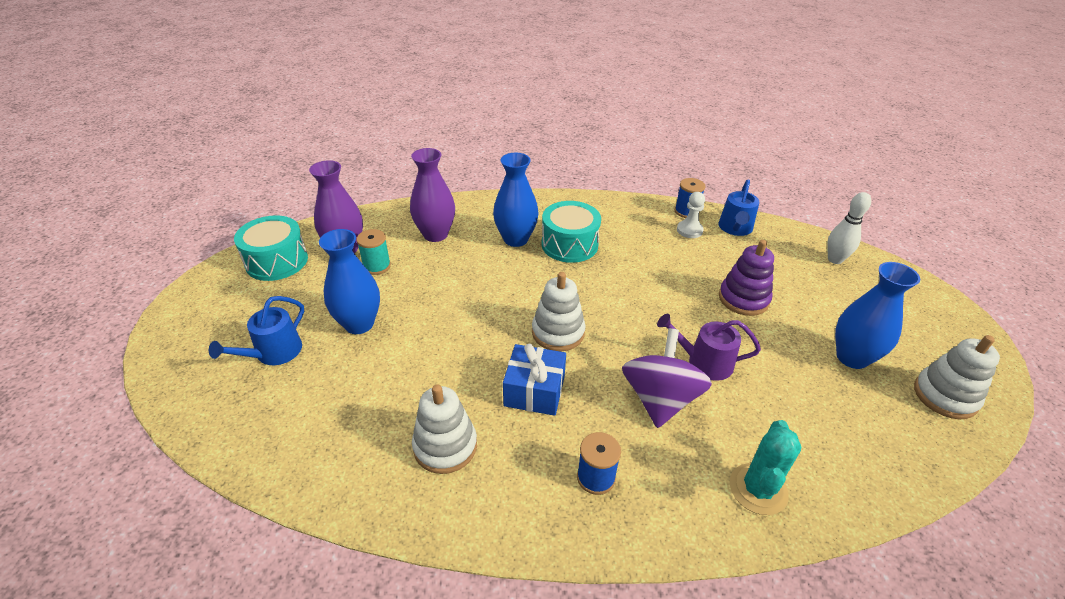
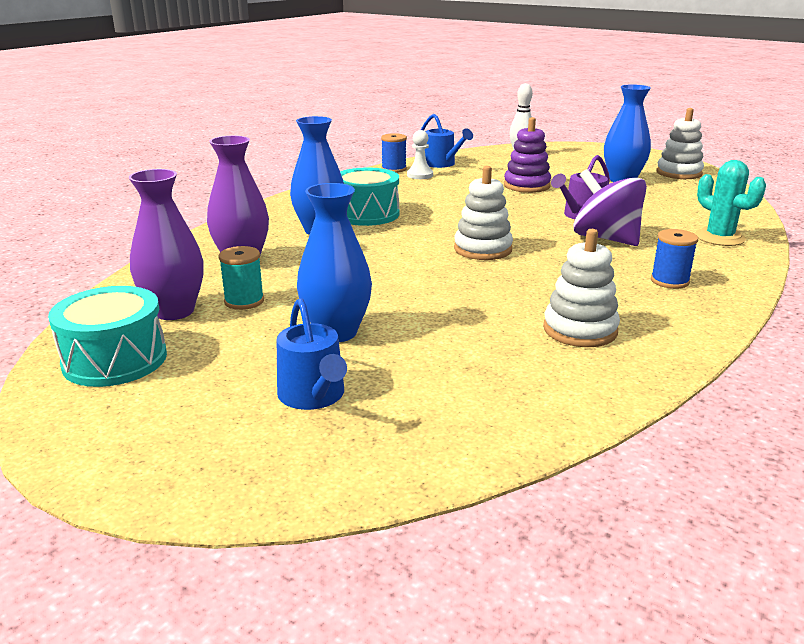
camera: 55 degrees left, 15 degrees down
blue gift [503,344,566,416] -> none

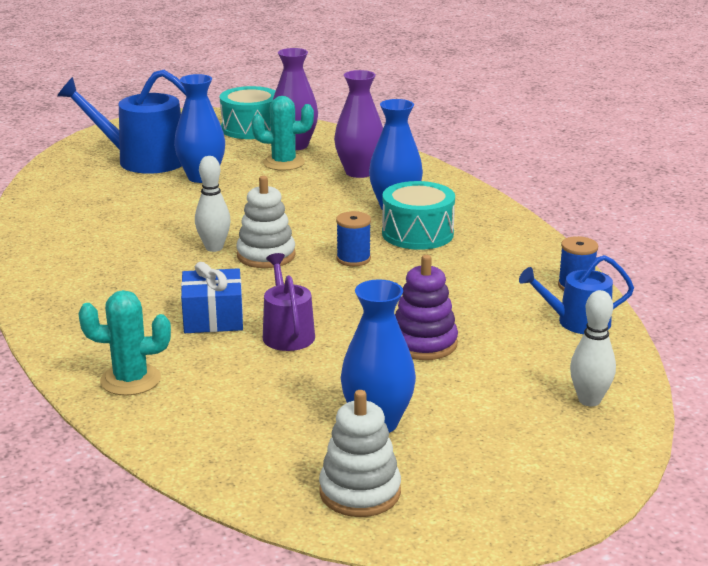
camera: 120 degrees right, 0 degrees up
turquoise spool [218,246,264,310] -> turquoise cactus [252,96,314,171]
blue watering can [277,298,347,410] -> blue watering can [57,70,187,174], size x1.71
white pawn [407,130,433,179] -> none
white stacking toy [543,229,620,347] -> none
purple spinning top [573,169,647,246] -> blue gift [181,262,243,333]
blue spool [651,229,698,289] -> blue spool moved to [336,211,371,266]
none -> white bowling pin [195,156,231,252]

